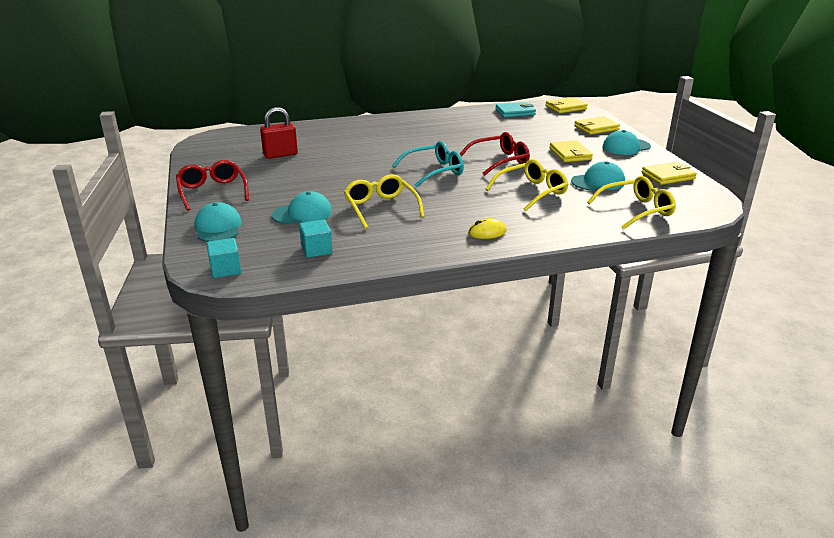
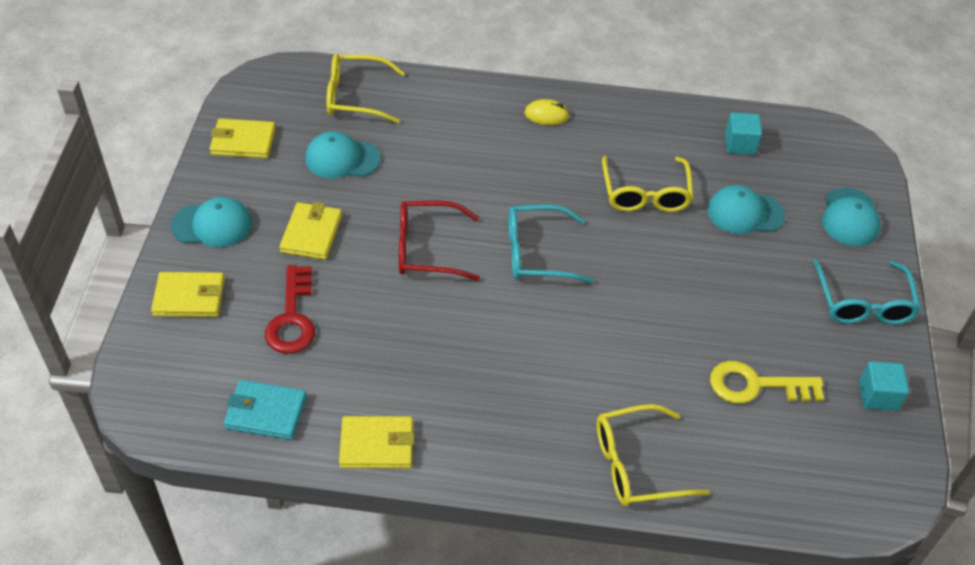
camera: 160 degrees left, 20 degrees up
red glasses [176,160,249,211] -> turquoise glasses [813,259,921,325]
turquoise cube [207,238,241,278] -> turquoise cube moved to [859,361,909,411]
red padlock [260,107,298,159] -> yellow key [710,361,824,404]
yellow glasses [485,159,568,211] -> yellow glasses moved to [597,404,710,506]
yellow wallet [546,97,588,113] -> yellow wallet moved to [339,416,414,468]
none -> red key [265,265,315,354]

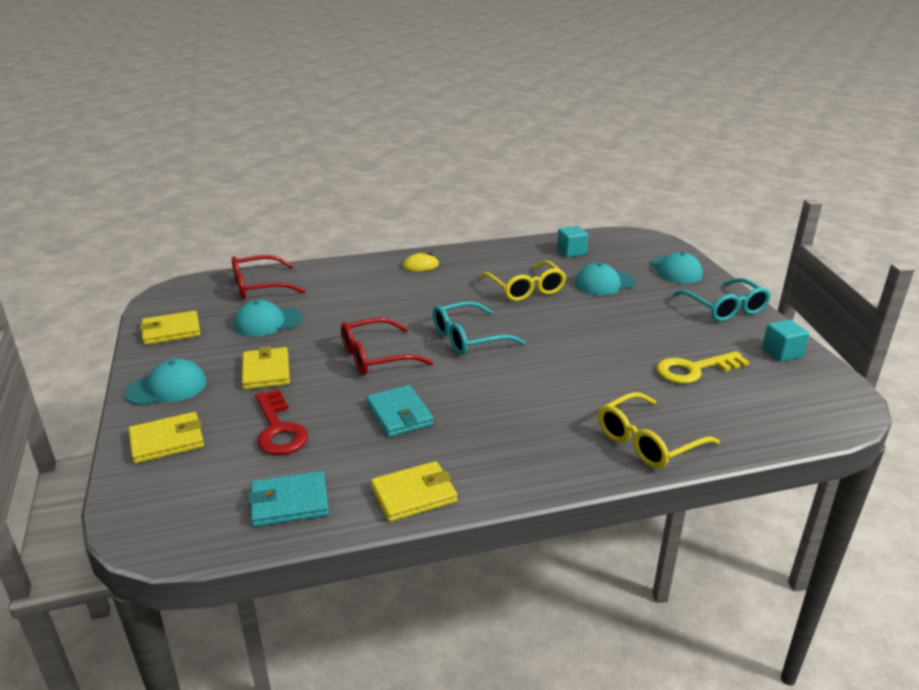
camera: 20 degrees left, 20 degrees down
yellow glasses [327,54,405,124] -> red glasses [232,255,306,299]
none -> turquoise wallet [366,385,434,437]

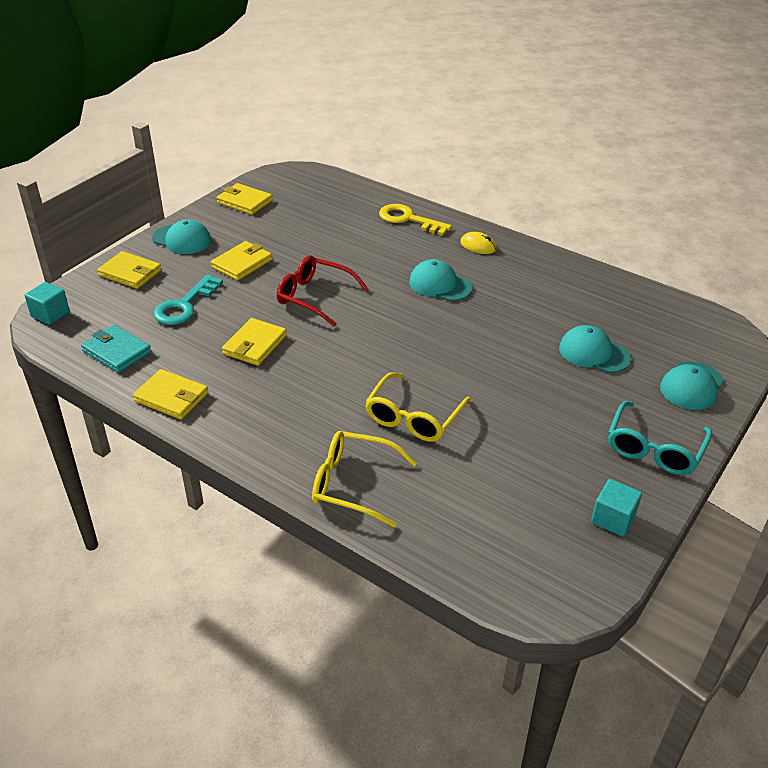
camera: 50 degrees right, 10 degrees up
red glasses [232,255,306,299] -> none
turquoise cap [234,300,303,336] -> turquoise cap moved to [409,259,473,301]
red key [255,389,308,455] -> turquoise key [153,274,223,325]
turquoise wallet [366,385,434,437] -> yellow wallet [222,318,287,366]
turquoise glasses [433,301,526,355] -> none
yellow glasses [480,261,566,301] -> yellow glasses moved to [365,373,471,442]
turquoise cube [557,226,588,258] -> turquoise cube moved to [24,282,70,325]
yellow key [656,351,750,384] -> yellow key moved to [379,204,452,236]

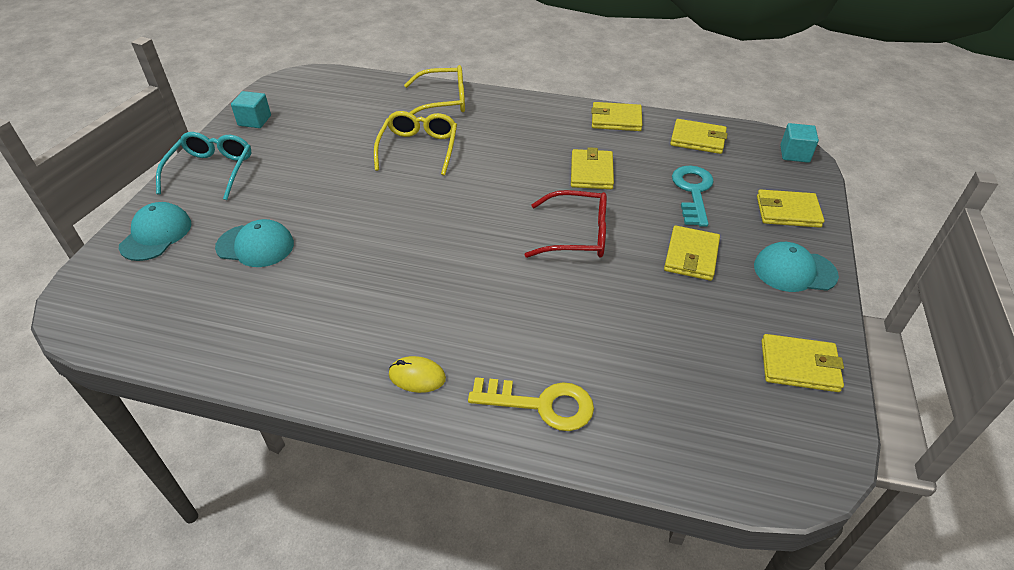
camera: 160 degrees right, 5 degrees up
turquoise wallet [81,325,151,373] -> yellow wallet [670,119,728,154]
turquoise cap [409,259,473,301] -> none

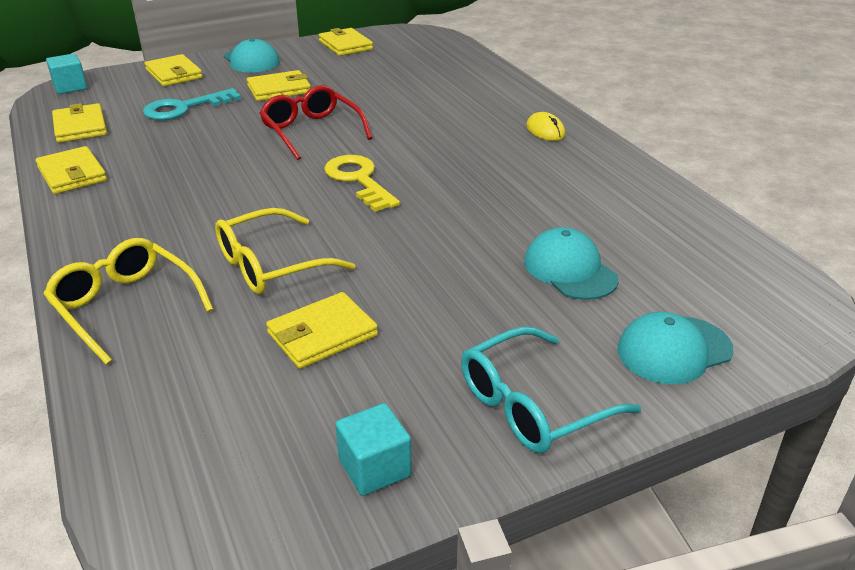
camera: 130 degrees left, 10 degrees down
yellow key [468,377,594,431] -> yellow key moved to [324,155,400,212]
yellow wallet [571,147,614,189] -> yellow wallet moved to [266,292,378,369]

